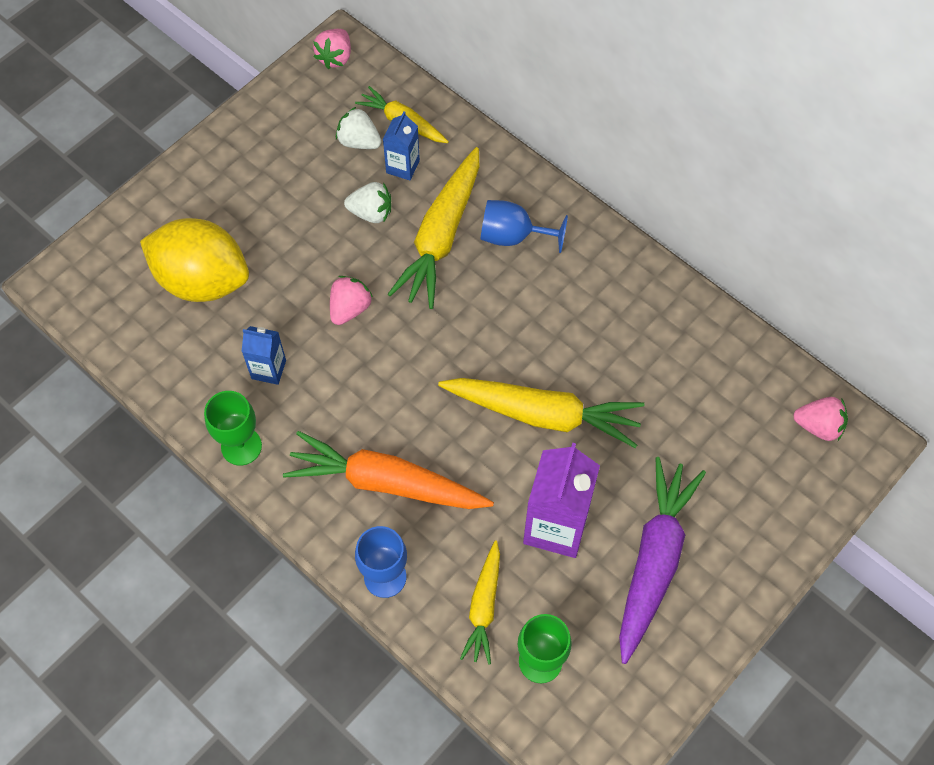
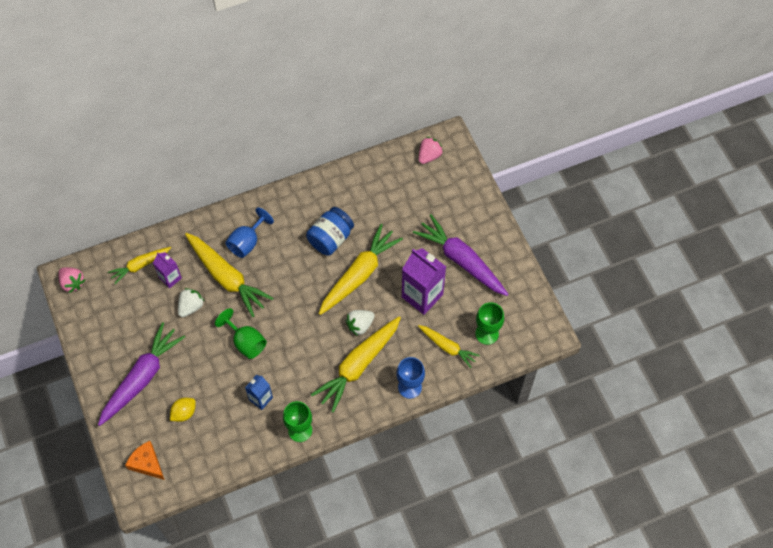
camera: 65 degrees left, 0 degrees up
yellow lemon [140,218,249,302] -> yellow lemon [170,398,196,422], size x0.44
orange carrot [283,431,494,509] -> yellow carrot [311,316,401,413]
pink strawberry [330,276,373,325] -> green goblet [215,308,267,359]
white strawberry [336,107,381,149] -> white strawberry moved to [346,310,374,336]
blue carton [383,111,420,180] -> purple carton [153,252,182,289]
none -> purple carrot [98,322,185,426]
none -> orange cheese [125,441,165,480]
none -> blue jar [306,207,354,255]

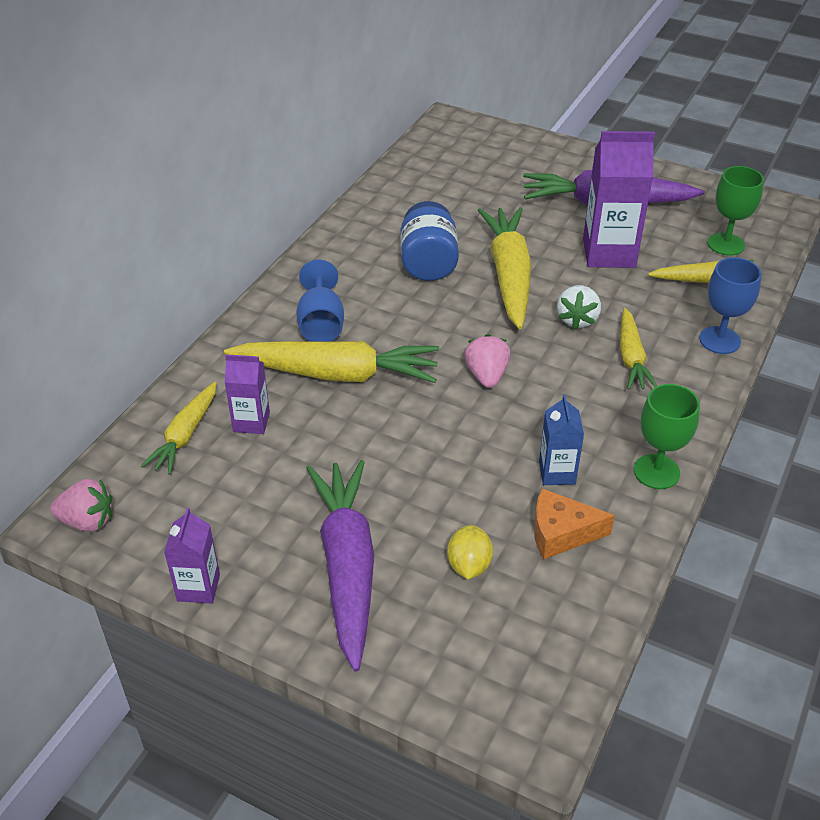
camera: 40 degrees left, 20 degrees down
orange cheese [125,441,165,480] -> orange cheese moved to [534,488,615,559]
white strawberry [178,288,204,317] -> none
green goblet [215,308,267,359] -> none
yellow carrot [311,316,401,413] -> yellow carrot [620,308,657,389], size x0.57
pink strawberry [419,137,443,164] -> pink strawberry moved to [464,334,511,388]
none -> purple carton [164,508,220,604]

